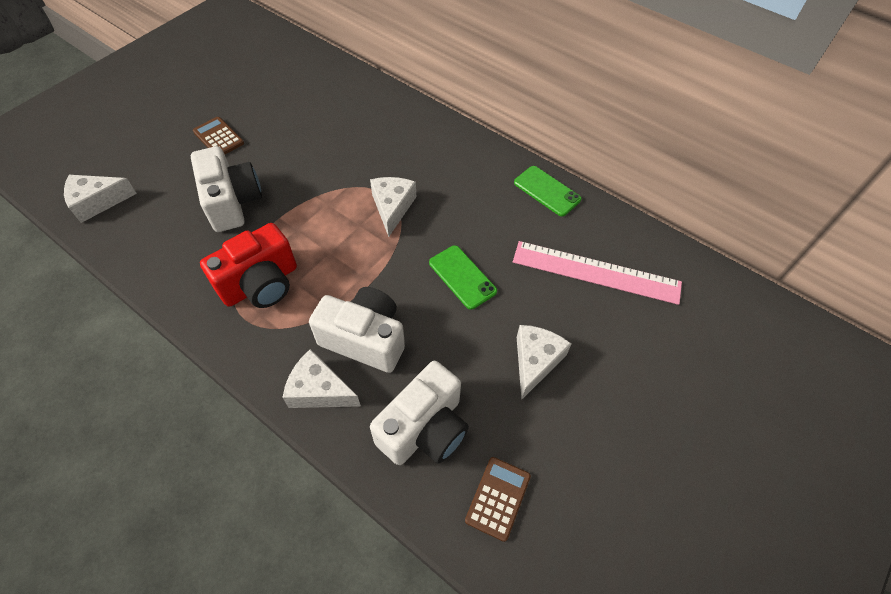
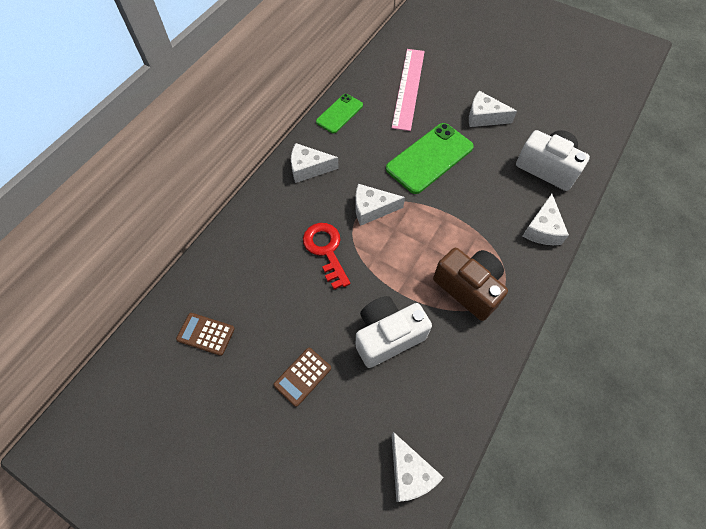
camera: 95 degrees left, 5 degrees up
red camera [200,223,297,308] -> brown camera [433,248,508,321]
white camera [309,287,405,373] -> none
green phone [429,245,497,310] -> green phone [386,123,474,194], size x1.69
brown calculator [465,457,531,542] -> brown calculator moved to [176,313,235,356]
none -> white cheese [291,143,339,183]
none -> red key [303,223,350,290]

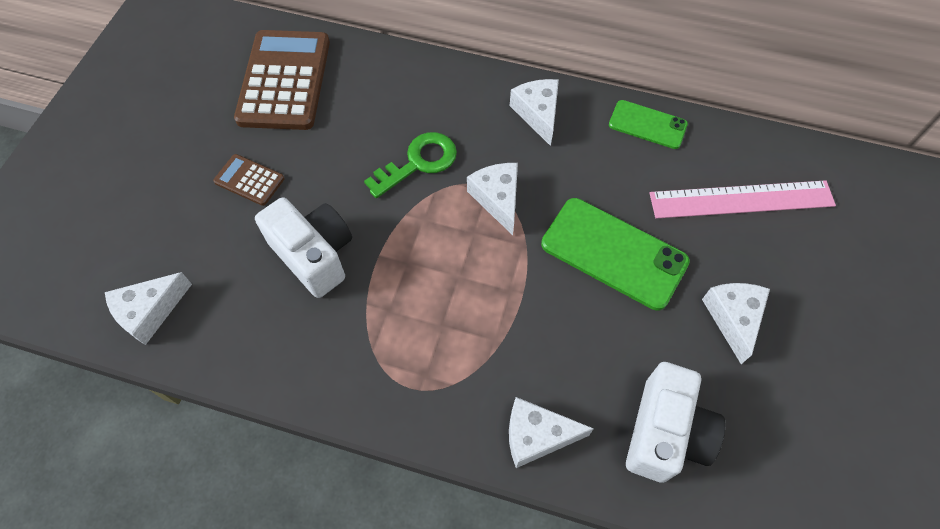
camera: 75 degrees right, 0 degrees up
brown calculator [176,313,235,356] -> brown calculator [234,30,330,130], size x2.13
red key [303,223,350,290] -> green key [364,132,457,198]
brown camera [433,248,508,321] -> none

